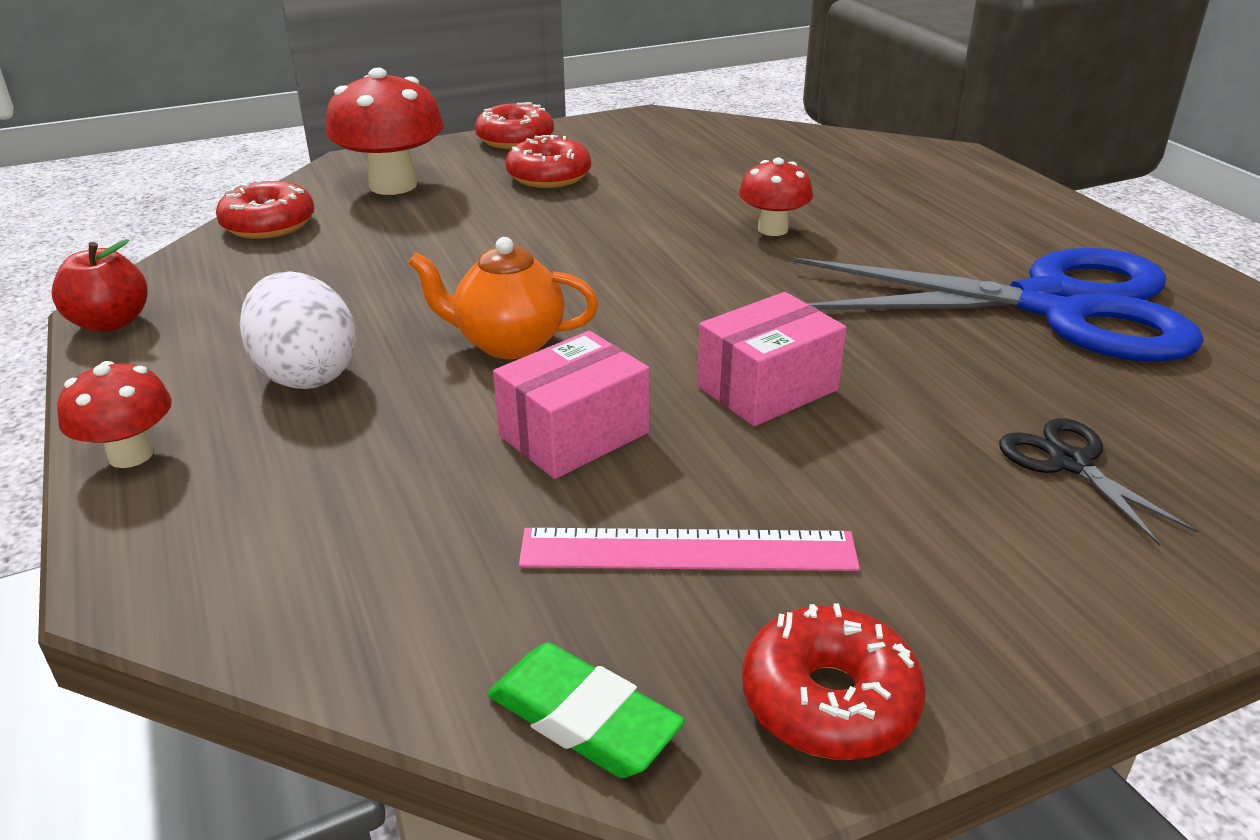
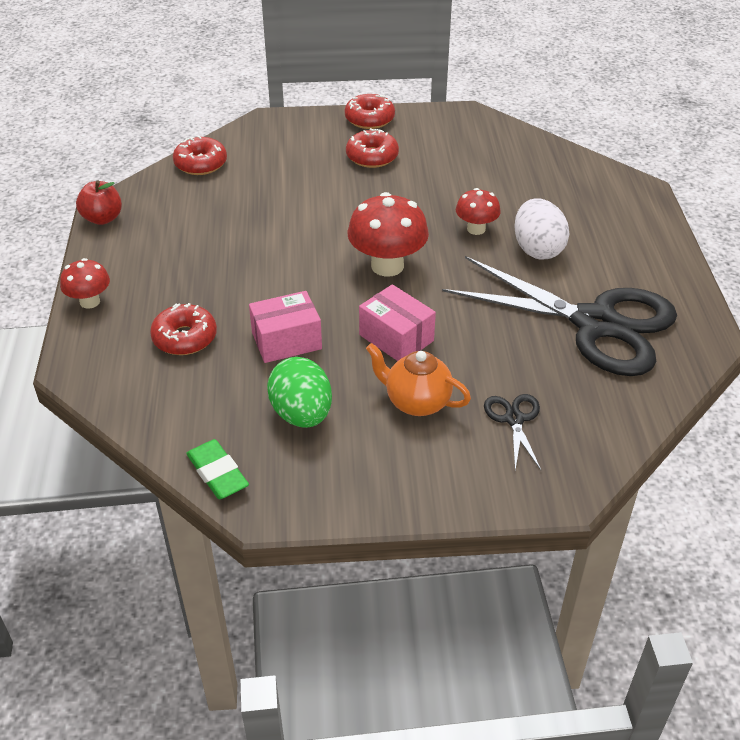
camera: 20 degrees right, 10 degrees up
white egg [240,271,356,389] -> white egg moved to [514,198,569,259]
red mushroom [325,68,444,195] -> red mushroom moved to [348,192,429,277]
orange teapot [408,237,598,359] -> orange teapot moved to [366,343,471,416]
pink ruler [519,528,860,571] -> green egg [267,357,332,428]
pink box [697,292,846,426] -> pink box turned 60 degrees clockwise [359,284,436,361]
red donut [742,604,926,760] -> red donut moved to [150,303,217,355]
blue scissors [791,248,1204,362] -> black scissors [442,256,677,376]

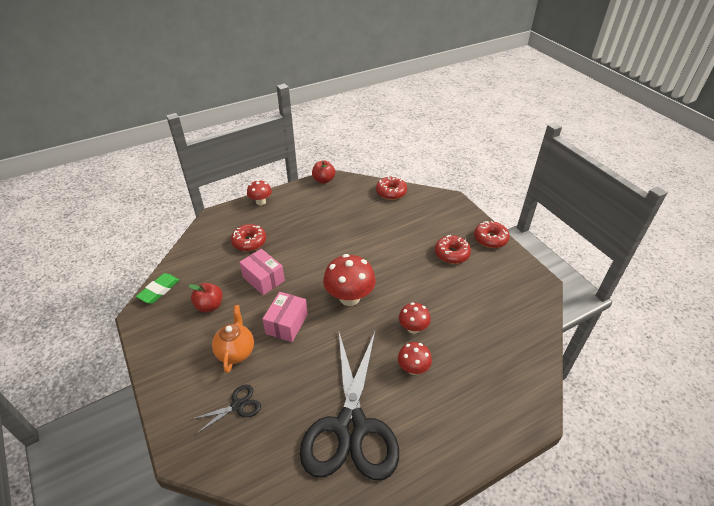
camera: 65 degrees right, 0 degrees up
green egg [267,357,332,428] -> red apple [188,283,223,312]
white egg [514,198,569,259] -> red mushroom [398,342,432,375]

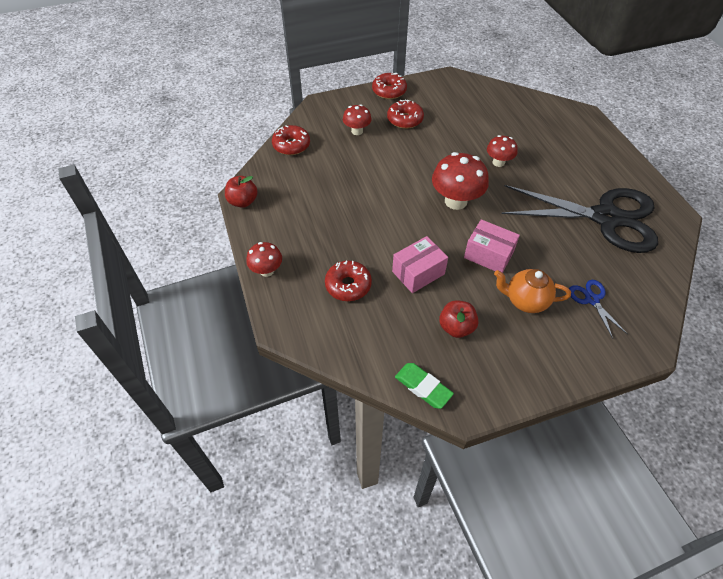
camera: 80 degrees left, 10 degrees up
black scissors [193,385,261,434] -> blue scissors [569,280,627,339]
red mushroom [398,342,432,375] -> red mushroom moved to [343,104,372,135]

